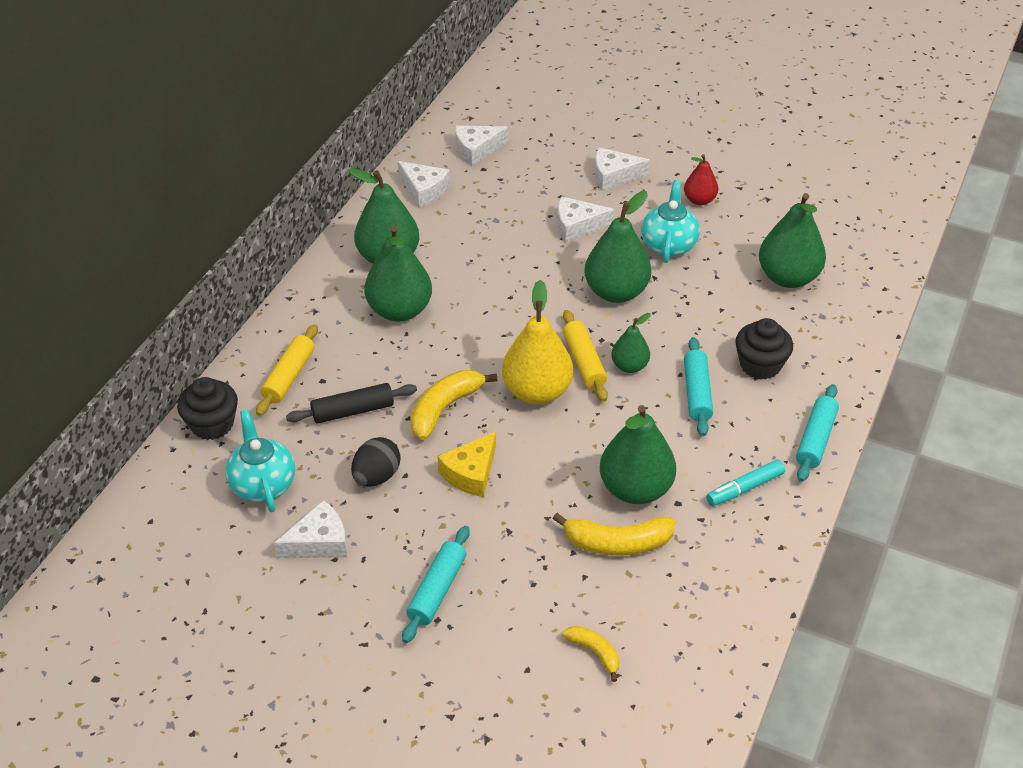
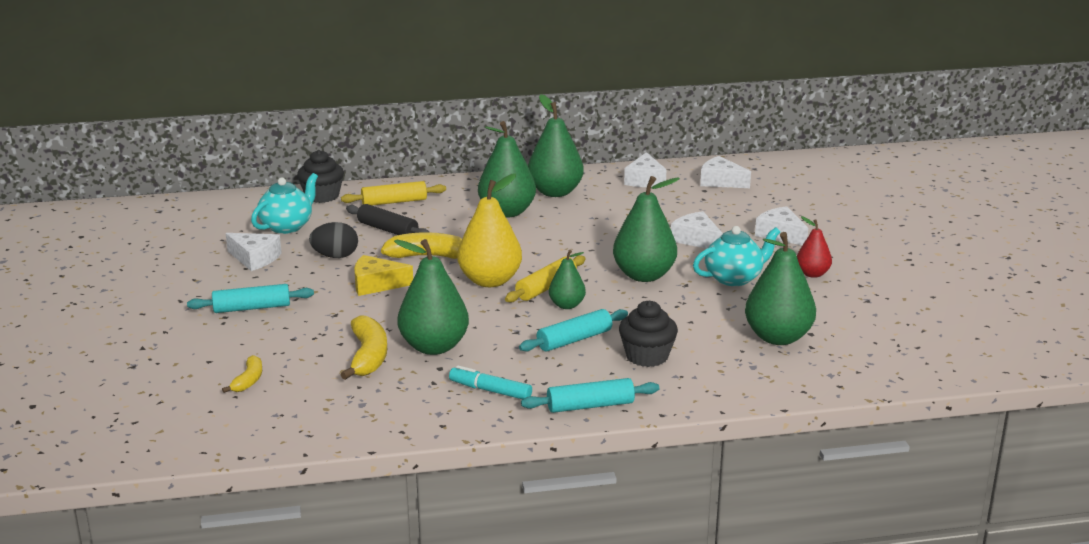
camera: 55 degrees right, 20 degrees down
yellow banana [553,513,675,556] -> yellow banana turned 150 degrees counterclockwise [340,315,387,380]

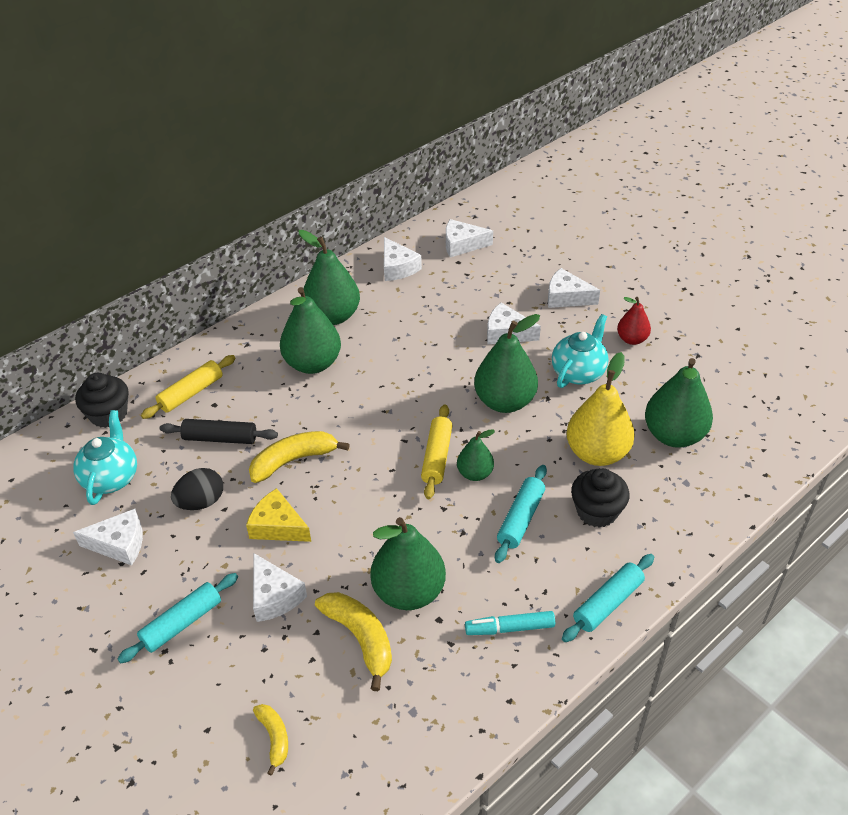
camera: 30 degrees left, 20 degrees up
yellow cheese [354,255,413,296] -> yellow cheese turned 60 degrees clockwise [246,488,311,542]
yellow pear [457,173,522,287] -> yellow pear moved to [567,352,635,466]
none -> white cheese [253,553,307,622]

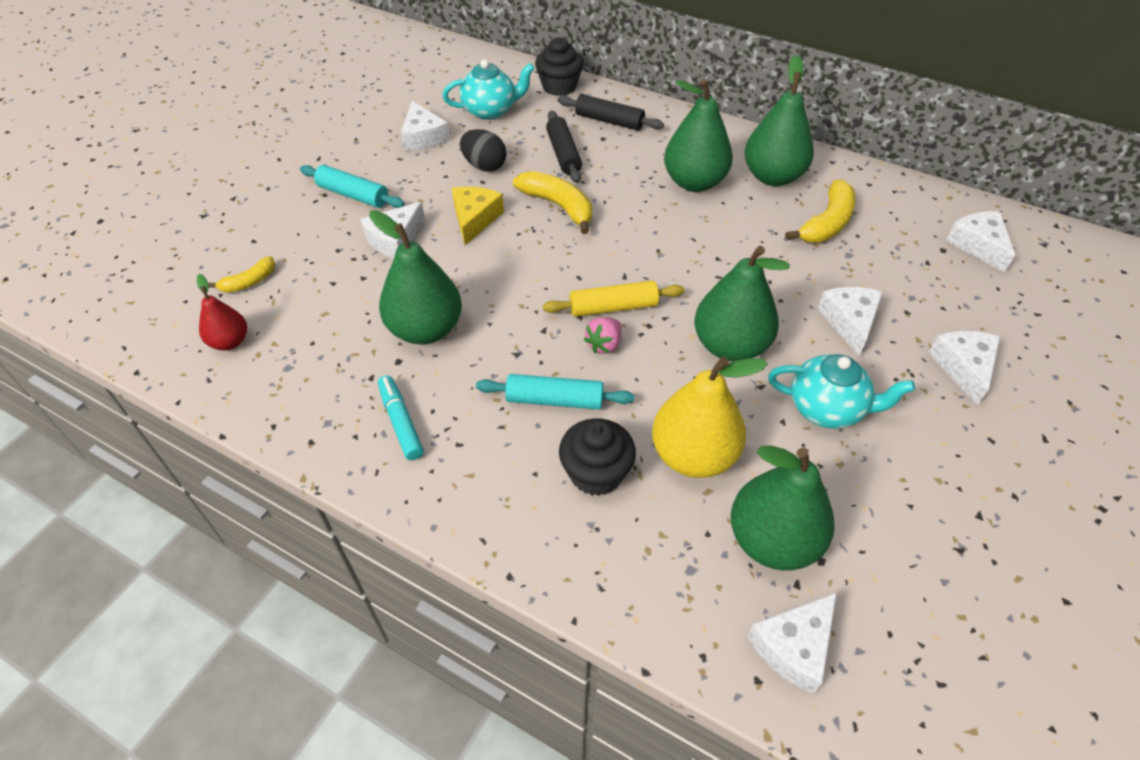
camera: 70 degrees right, 5 degrees up
yellow rolling pin [141,355,235,419] -> black rolling pin [558,94,664,131]
yellow banana [315,592,392,691] -> yellow banana moved to [785,180,856,243]
white cheese [384,237,422,281] -> white cheese moved to [747,592,837,694]
green pear [457,429,495,481] -> pink strawberry [584,317,622,354]
turquoise rolling pin [562,554,654,642] -> none
red pear [617,297,651,345] -> red pear moved to [197,274,247,350]

